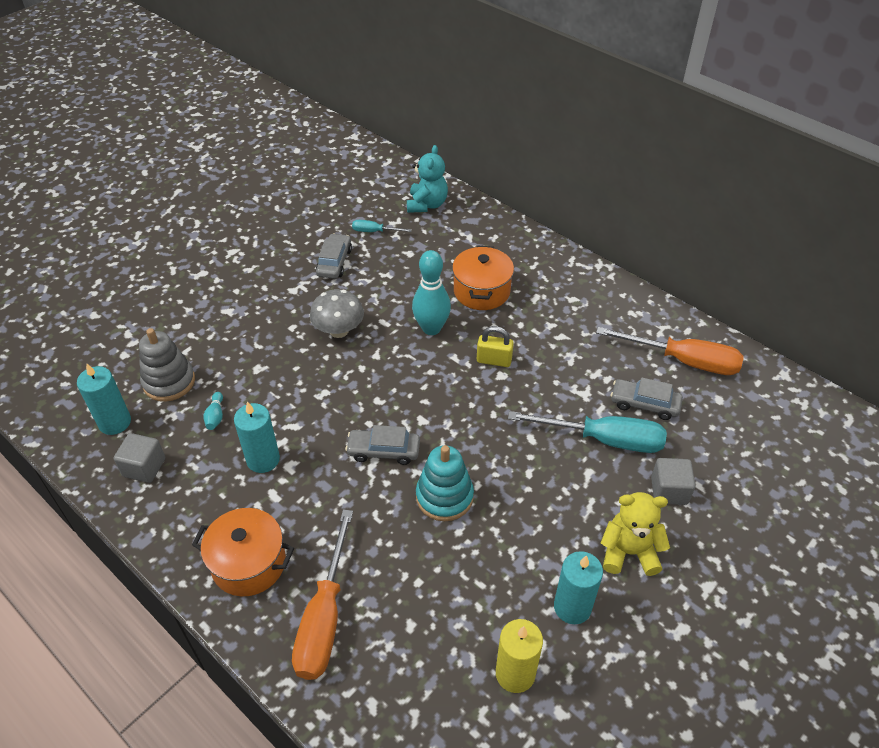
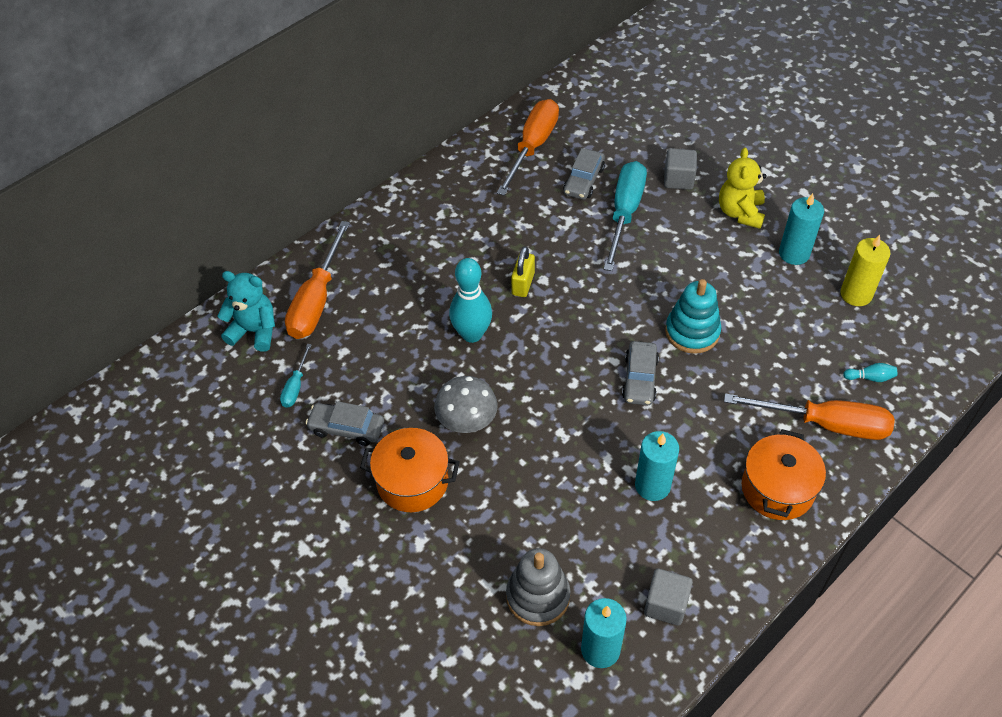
camera: 85 degrees left, 5 degrees up
turquoise bowling pin [203,392,223,430] -> turquoise bowling pin moved to [843,363,897,382]
orange pot [452,245,514,310] -> orange pot moved to [360,428,460,512]
none -> orange screwdriver [285,221,350,339]

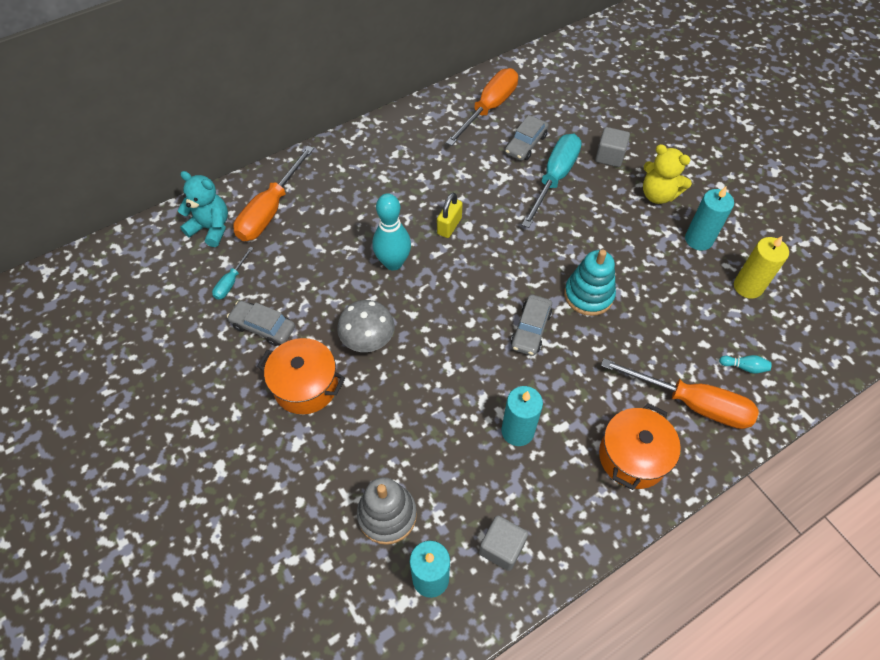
camera: 10 degrees right, 5 degrees up
yellow teddy bear [719,147,767,229] -> yellow teddy bear turned 75 degrees counterclockwise [643,144,692,204]

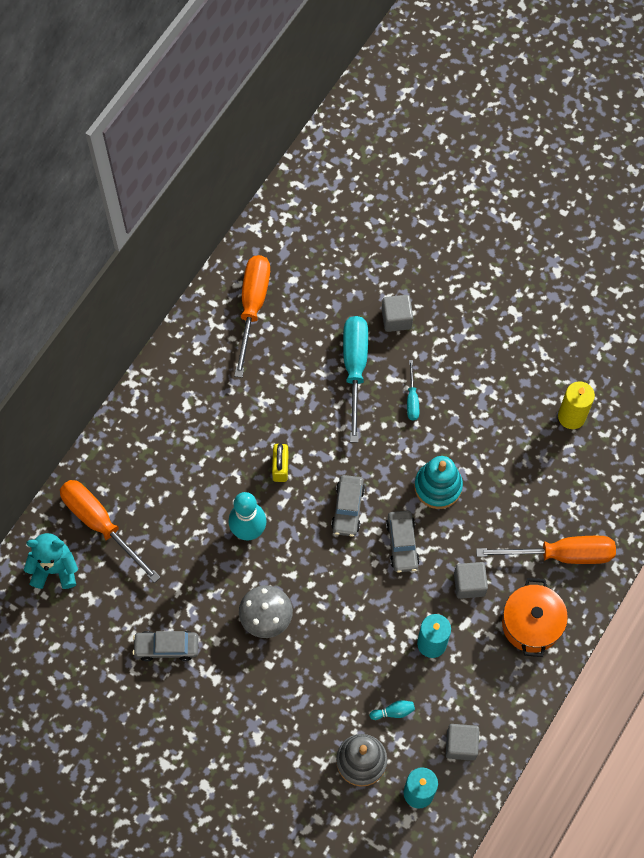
camera: 25 degrees left, 10 degrees up
turquoise screwdriver [212,247,253,300] -> turquoise screwdriver moved to [407,360,419,421]
orange screwdriver [233,146,314,241] -> orange screwdriver turned 135 degrees clockwise [60,480,161,583]
orange pot [257,338,345,414] -> none
grey car [505,115,549,161] -> grey car moved to [331,475,365,537]
yellow teddy bear [643,144,692,204] -> none
turquoise candle [685,187,734,251] -> none
turquoise bowling pin [719,355,772,374] -> turquoise bowling pin moved to [370,700,415,720]
none -> grey cube [454,562,488,599]

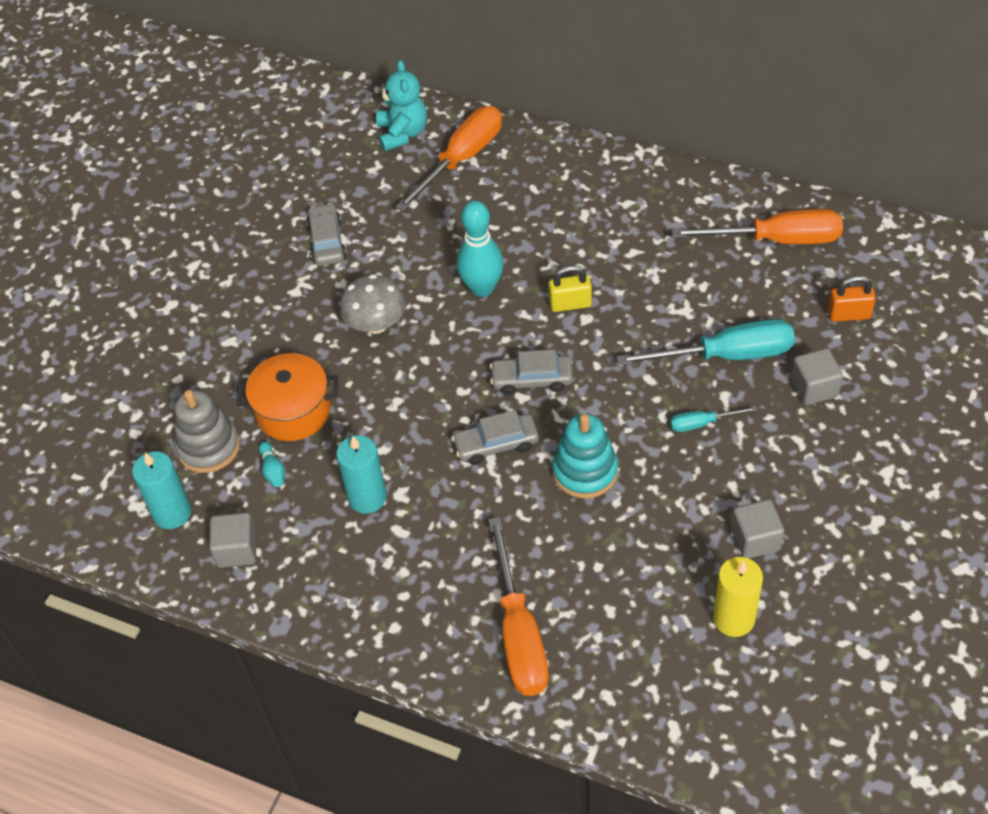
camera: 85 degrees right, 15 degrees down
grey cube [454,562,488,599] -> grey cube moved to [731,499,784,559]
orange pot [502,578,568,657] -> orange pot moved to [237,353,338,441]
none -> orange padlock [828,275,876,322]

